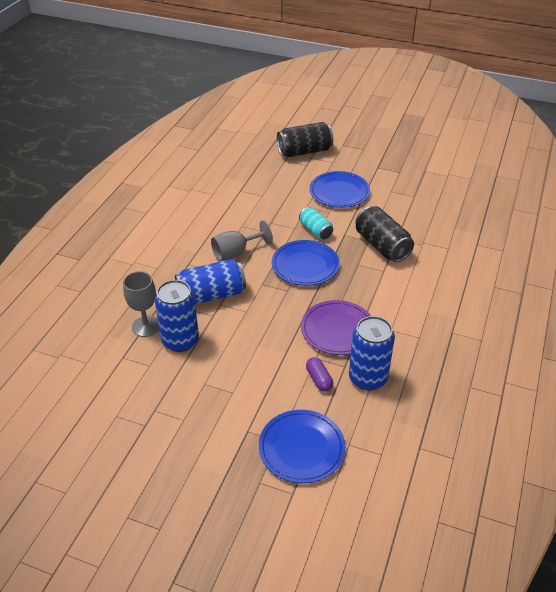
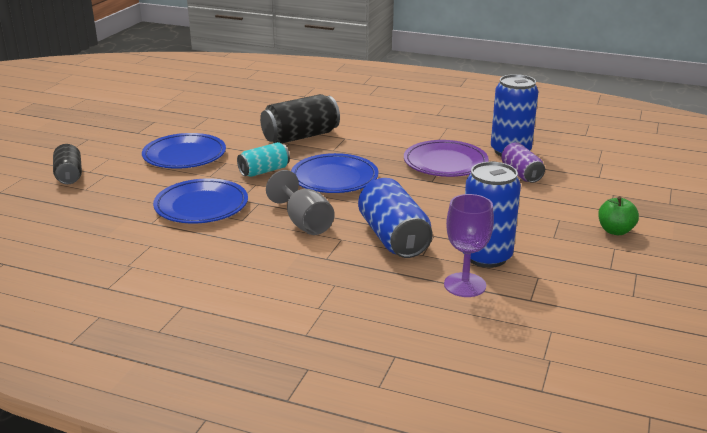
camera: 90 degrees left, 15 degrees down
grey goblet [123,271,159,337] -> purple goblet [444,194,494,297]
blue plate [259,410,345,483] -> blue plate moved to [153,178,248,224]
black can [277,122,333,157] -> black can [53,144,82,184], size x0.61
purple capsule [306,357,333,392] -> purple can [501,142,545,183]
none -> green apple [598,196,639,235]

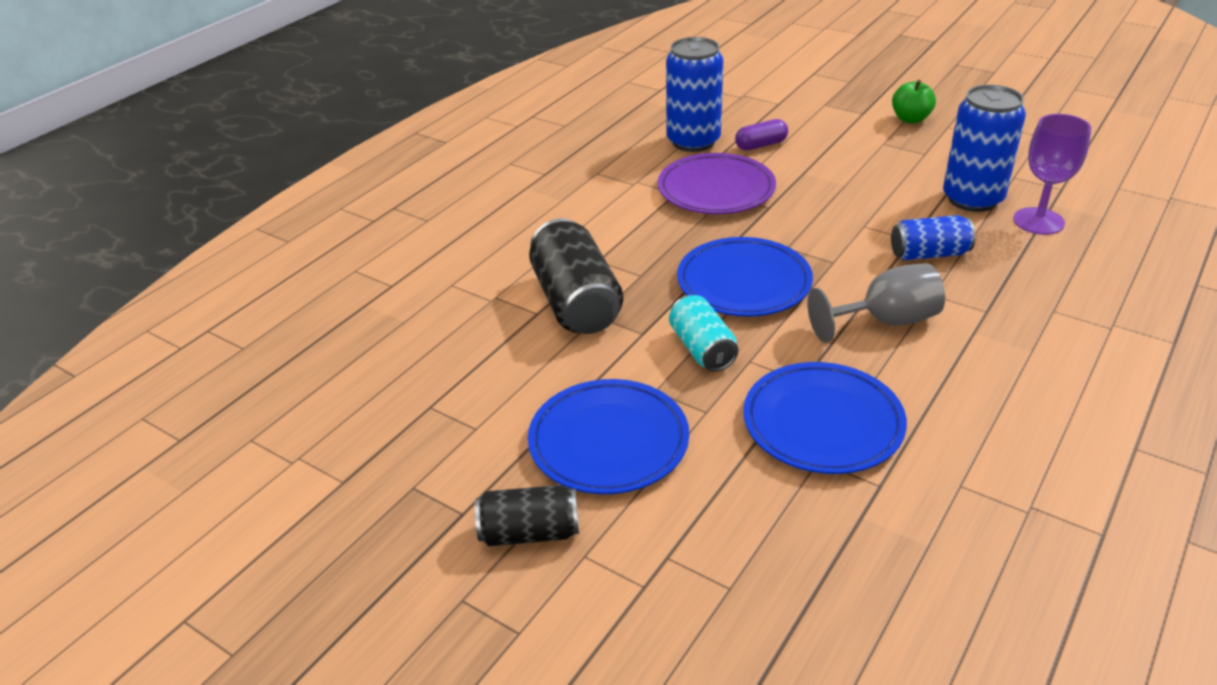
camera: 75 degrees left, 10 degrees up
black can [53,144,82,184] -> black can moved to [475,485,579,546]
blue can [358,178,433,258] -> blue can [891,215,976,261], size x0.61
purple can [501,142,545,183] -> purple capsule [735,119,788,150]

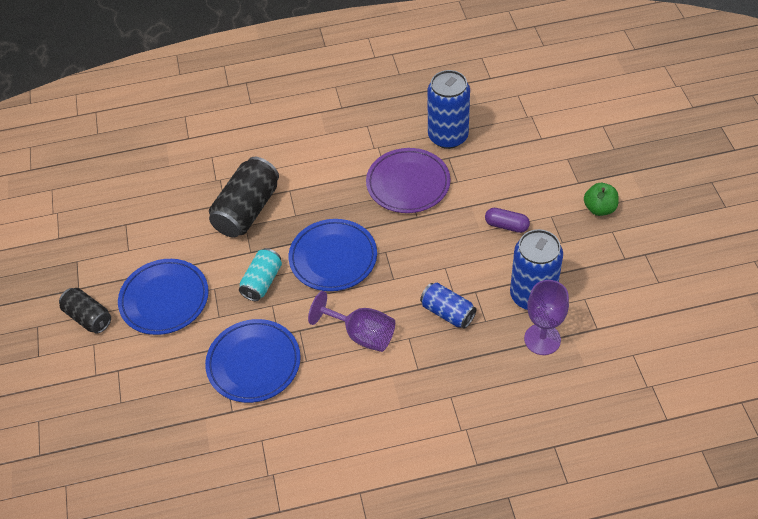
camera: 45 degrees right, 15 degrees up
purple capsule [735,119,788,150] -> purple capsule moved to [485,208,530,233]
grey goblet [807,263,945,343] -> purple goblet [308,291,395,352]

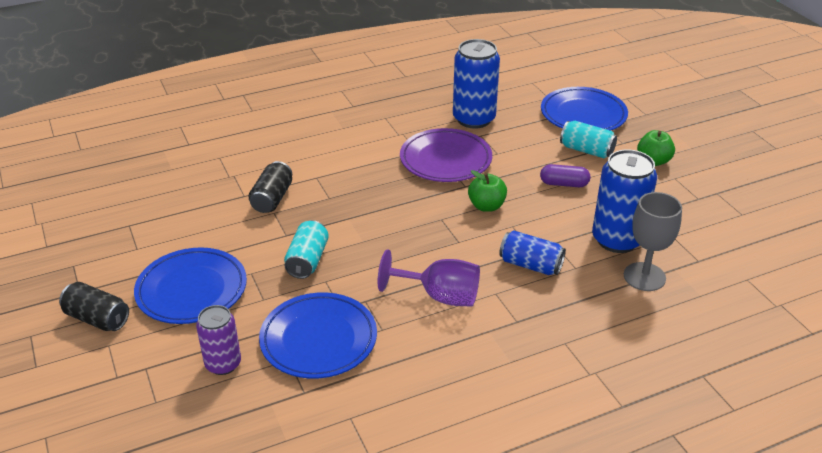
camera: 15 degrees left, 15 degrees down
black can [209,157,279,238] -> black can [249,161,292,213], size x0.61
blue plate [289,219,377,291] -> blue plate moved to [541,87,628,131]
purple goblet [524,280,569,355] -> grey goblet [624,192,682,291]
none -> purple can [196,305,241,375]
none -> green apple [468,170,507,212]
none -> turquoise can [560,121,617,158]

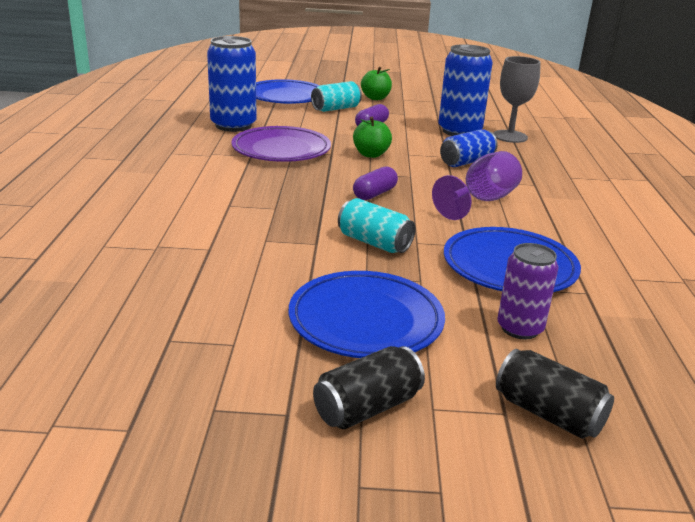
camera: 65 degrees left, 10 degrees down
black can [249,161,292,213] -> black can moved to [496,349,614,439]
none -> purple capsule [353,166,398,200]

